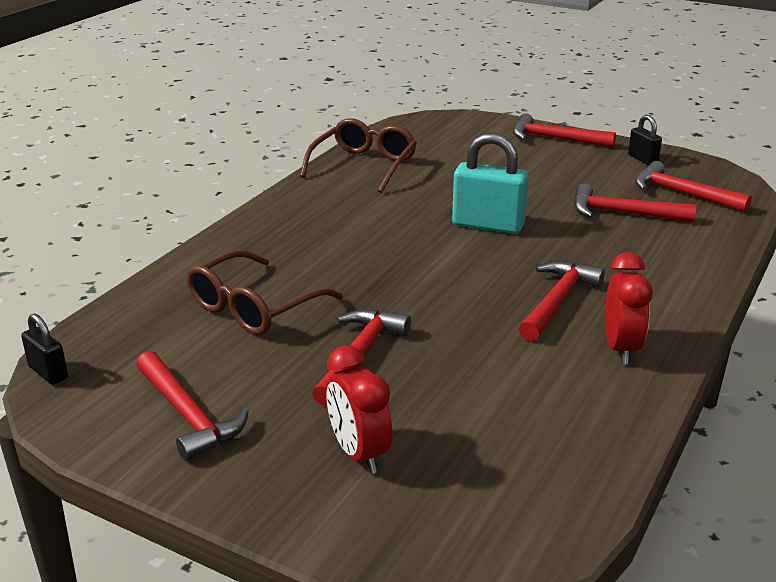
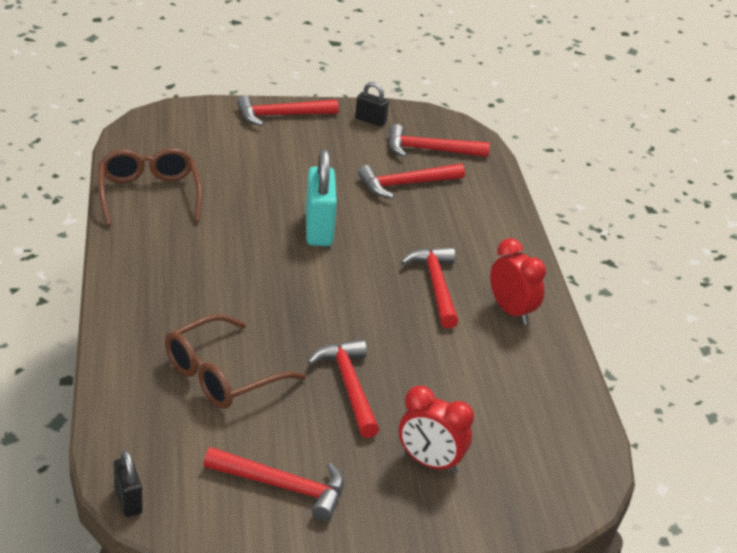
camera: 40 degrees left, 5 degrees up
black padlock [21,314,68,385] -> black padlock turned 60 degrees clockwise [113,450,143,517]
brown glasses [187,250,343,335] -> brown glasses turned 45 degrees clockwise [165,314,306,409]
turquoise padlock [452,133,529,234] -> turquoise padlock turned 75 degrees counterclockwise [305,149,337,246]

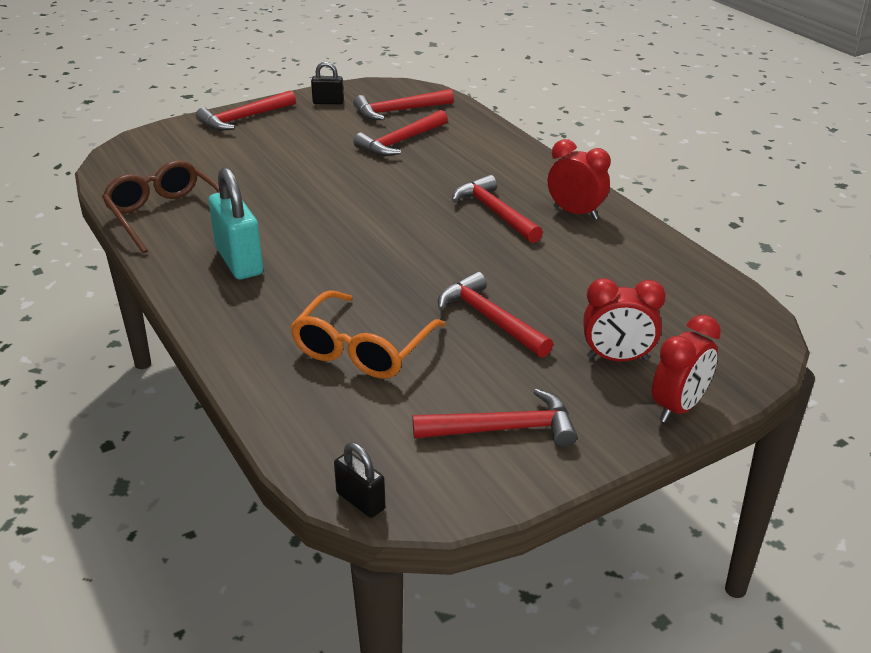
camera: 20 degrees left, 0 degrees up
brown glasses [165,314,306,409] -> orange glasses [290,290,445,379]
turquoise padlock [305,149,337,246] -> turquoise padlock moved to [209,167,263,279]
none -> red clock [652,315,721,423]

